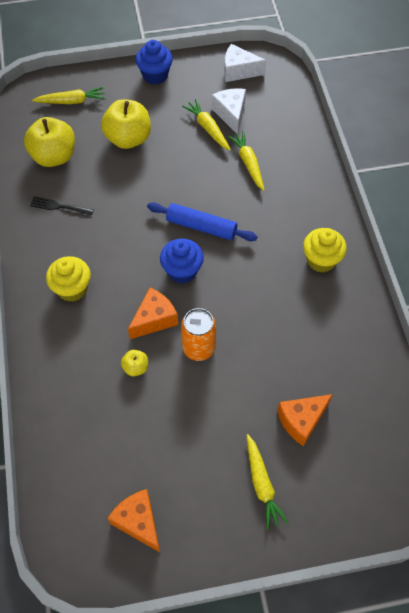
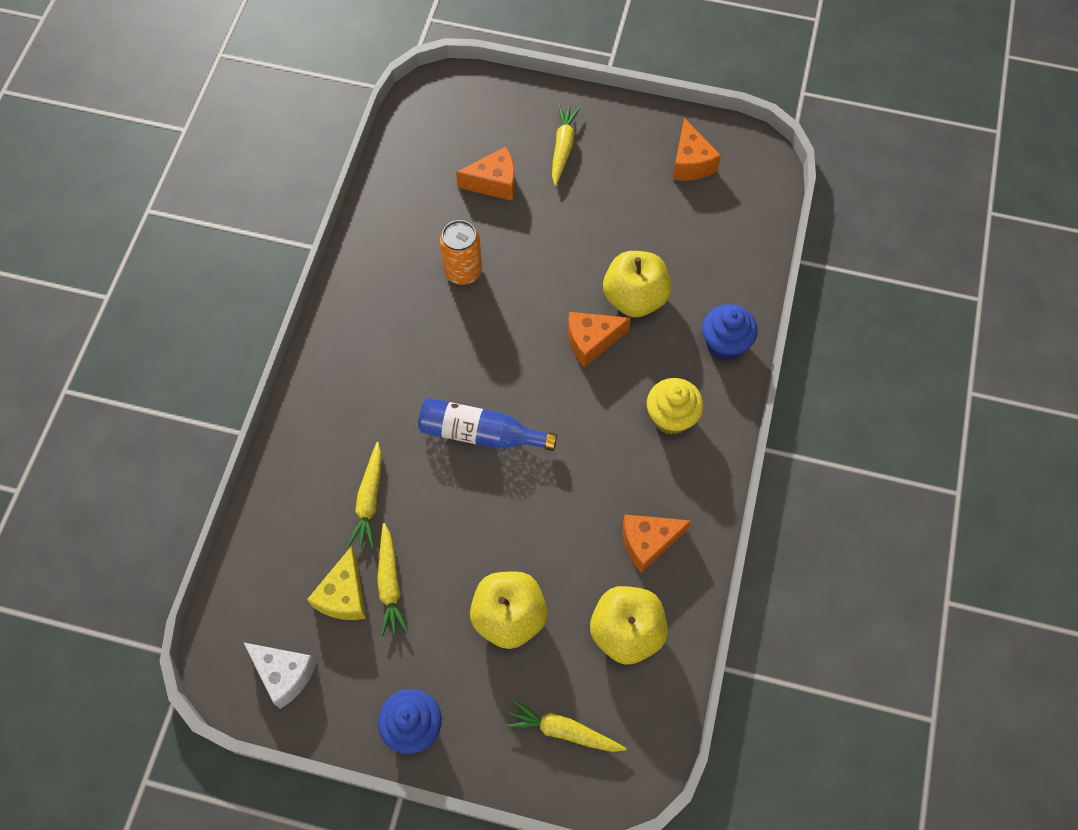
camera: 155 degrees left, 5 degrees up
black fork [30,196,94,215] -> orange cheese [622,515,691,573]
yellow apple [121,350,148,377] -> yellow apple [603,251,672,317], size x2.13
blue rolling pin [147,202,257,241] -> blue bottle [418,398,557,451]
blue cupcake [160,239,204,284] -> blue cupcake moved to [702,304,758,360]
orange can [181,308,216,361] -> orange can moved to [440,220,482,285]
white cheese [211,88,246,135] -> yellow cheese [307,546,366,620]
yellow cupcake [303,228,347,273] -> none

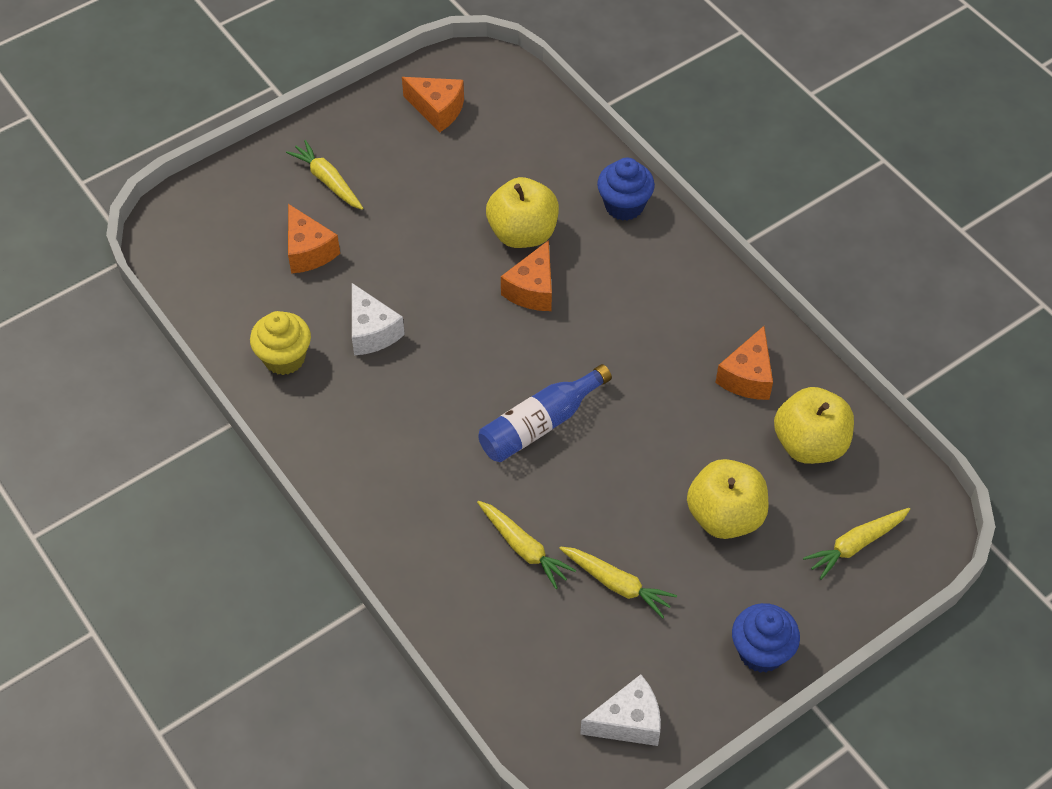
camera: 50 degrees left, 10 degrees down
yellow cheese [307,546,366,620] -> none
orange can [440,220,482,285] -> white cheese [352,283,405,356]
orange cheese [456,147,515,201] -> orange cheese turned 120 degrees clockwise [288,204,340,274]
yellow cupcake [647,378,703,435] -> yellow cupcake moved to [250,311,311,375]

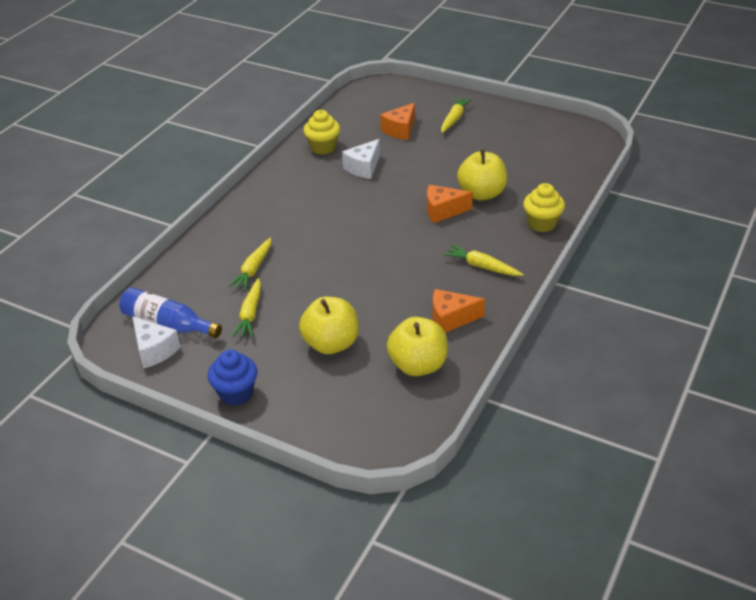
camera: 65 degrees right, 15 degrees down
orange cheese [402,77,464,132] -> none
blue bottle [478,364,612,462] -> blue bottle moved to [119,287,222,338]
blue cupcake [597,158,655,221] -> yellow cupcake [523,183,565,232]
yellow carrot [803,508,910,580] -> yellow carrot moved to [443,244,524,276]

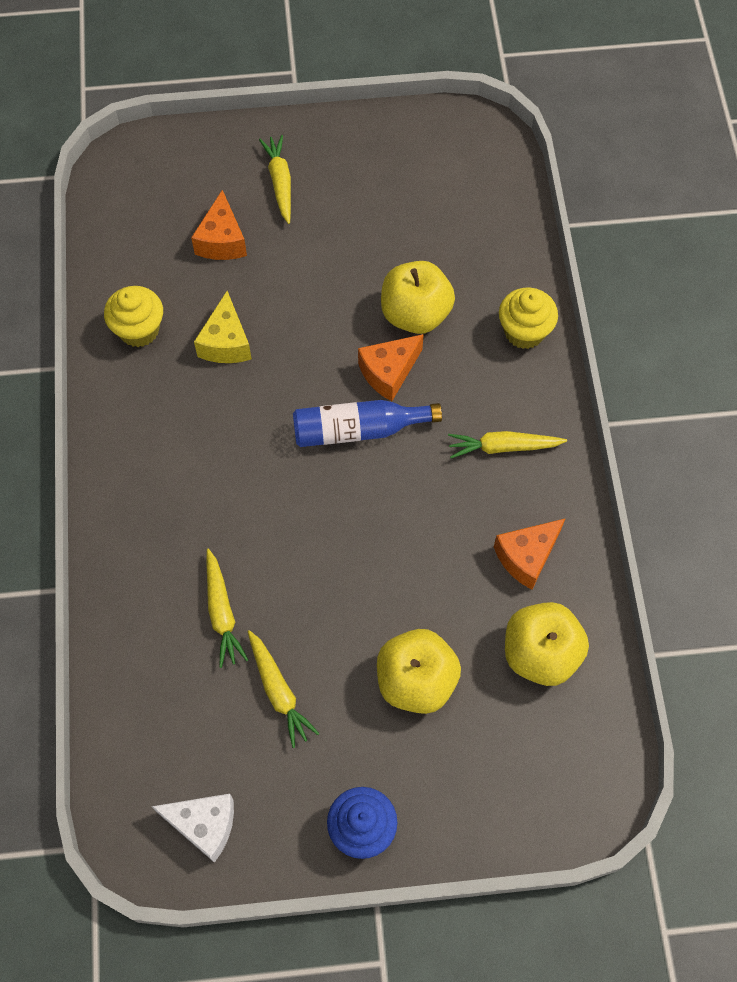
camera: 35 degrees left, 25 degrees up
blue bottle [119,287,222,338] -> blue bottle moved to [293,400,442,447]
white cheese [342,139,380,179] -> yellow cheese [194,291,252,363]

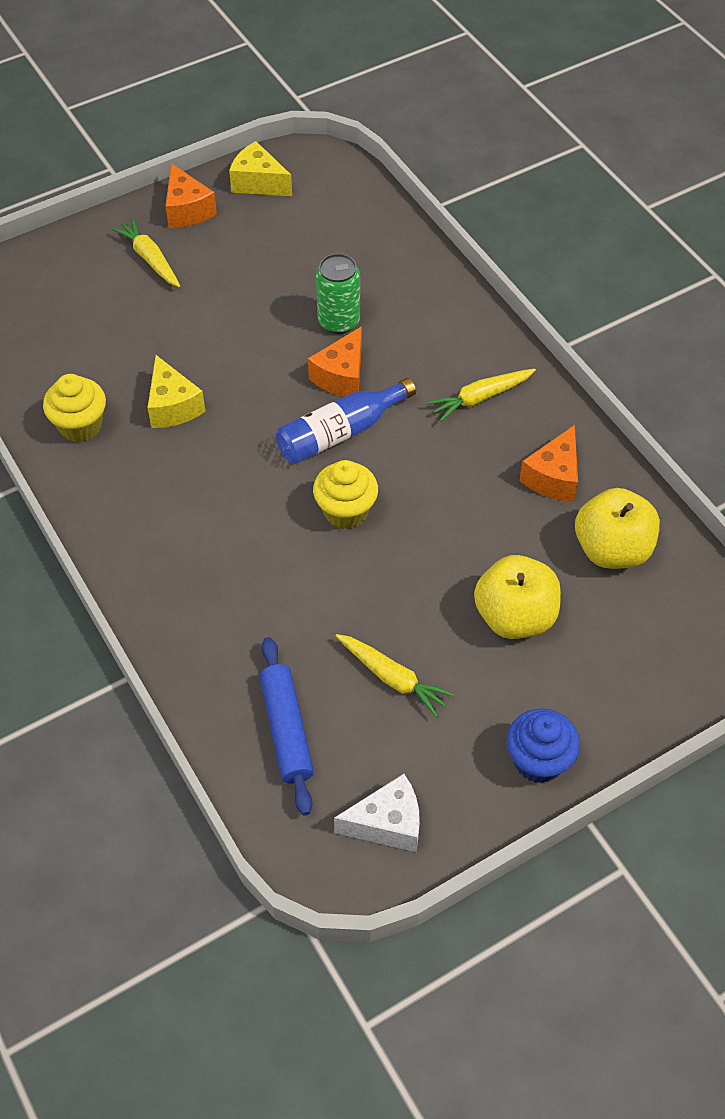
camera: 25 degrees left, 10 degrees down
orange cheese [191,190,247,260] -> orange cheese moved to [165,163,217,228]
yellow carrot [206,549,248,668] -> none
yellow apple [381,261,455,334] -> green can [316,253,360,334]
yellow cupcake [499,288,558,349] -> yellow cupcake moved to [313,460,378,529]
none -> yellow cheese [229,141,292,196]
none -> blue rolling pin [260,637,314,816]

